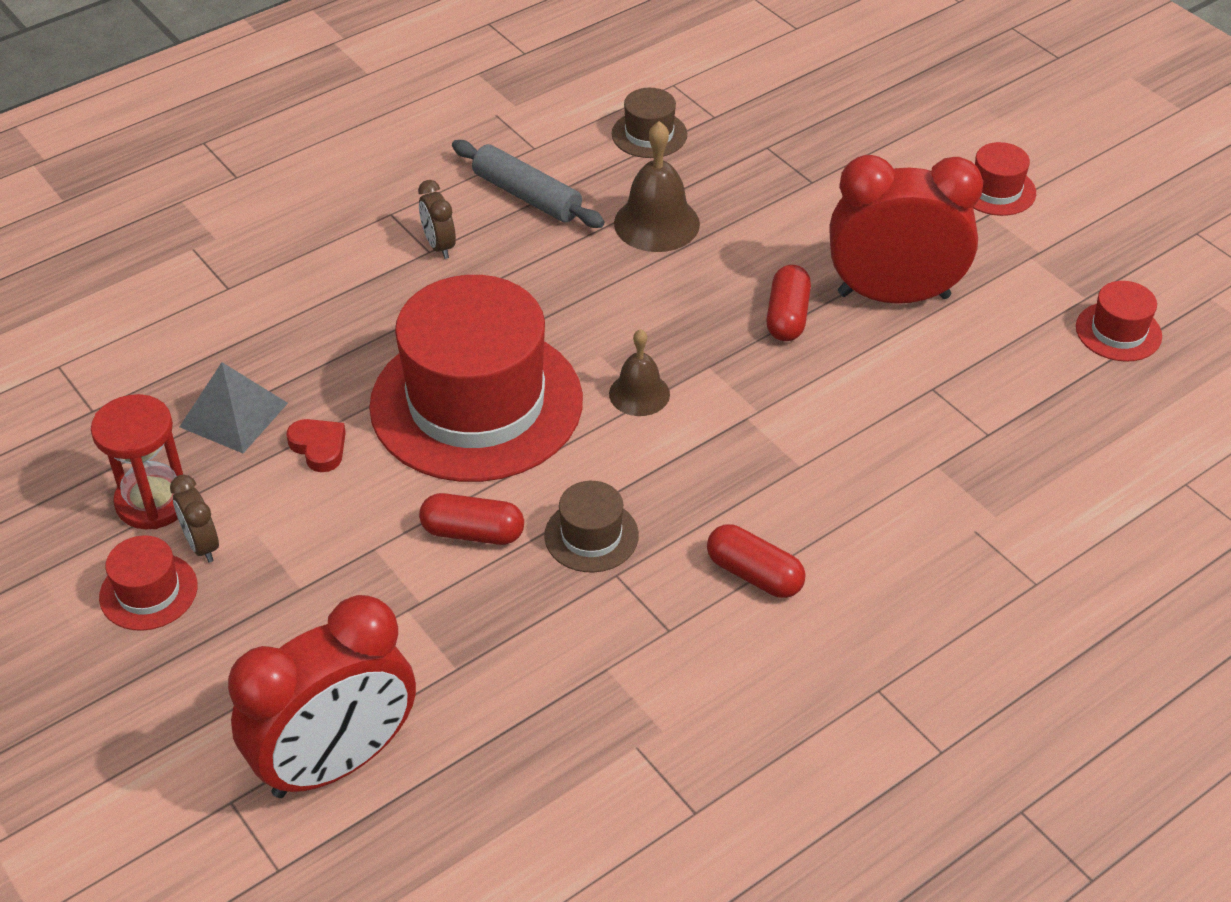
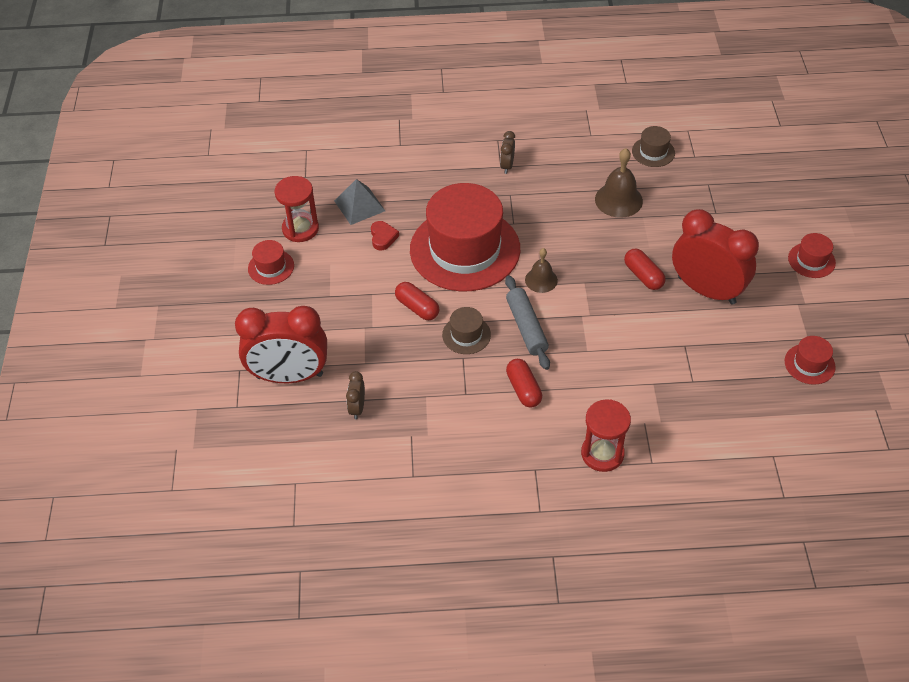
camera: 35 degrees right, 5 degrees up
brown clock [170,475,219,563] -> brown clock moved to [346,371,365,419]
grey rolling pin [452,140,605,228] -> grey rolling pin moved to [505,275,550,370]
red capsule [766,265,811,341] -> red capsule turned 75 degrees counterclockwise [624,249,665,290]
none -> red hourglass [581,399,631,472]

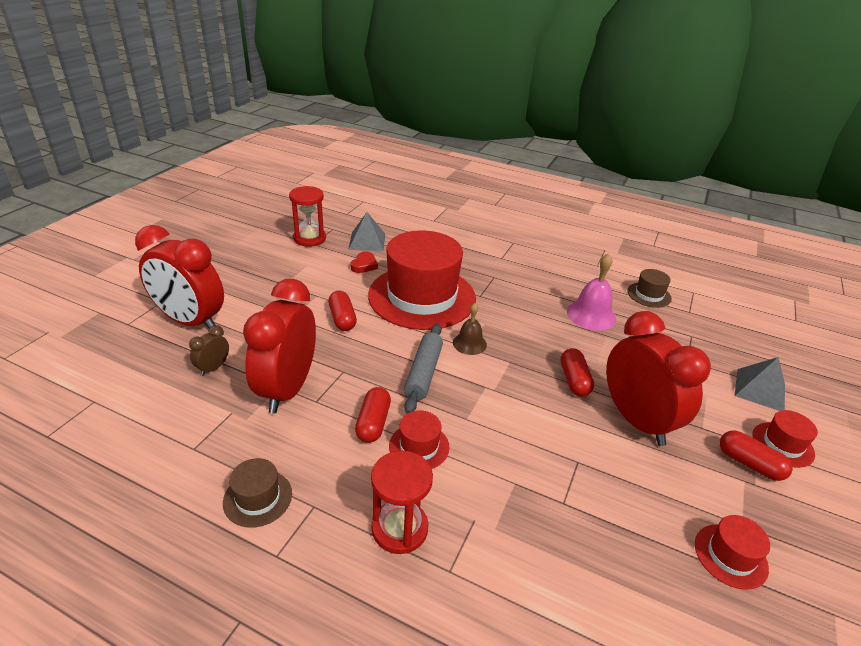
camera: 25 degrees right, 15 degrees down
red hat [248,240,294,285] -> red hat moved to [389,411,449,469]
brown hat [442,307,491,354] -> brown hat moved to [223,458,292,528]
brown clock [500,131,515,174] -> none
brown bell [595,148,643,218] -> pink bell [567,253,616,330]
none -> red clock [243,279,316,414]
none -> red capsule [720,430,793,481]
none -> grey pyramid [734,357,785,411]

